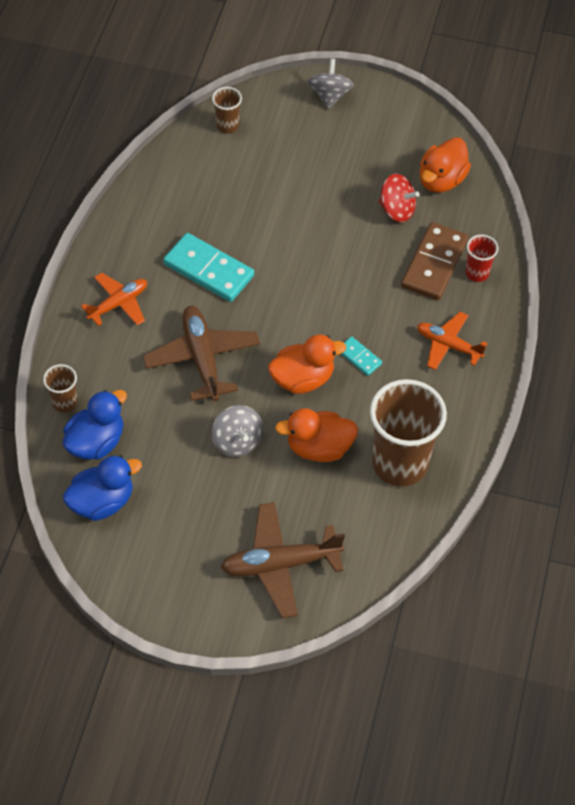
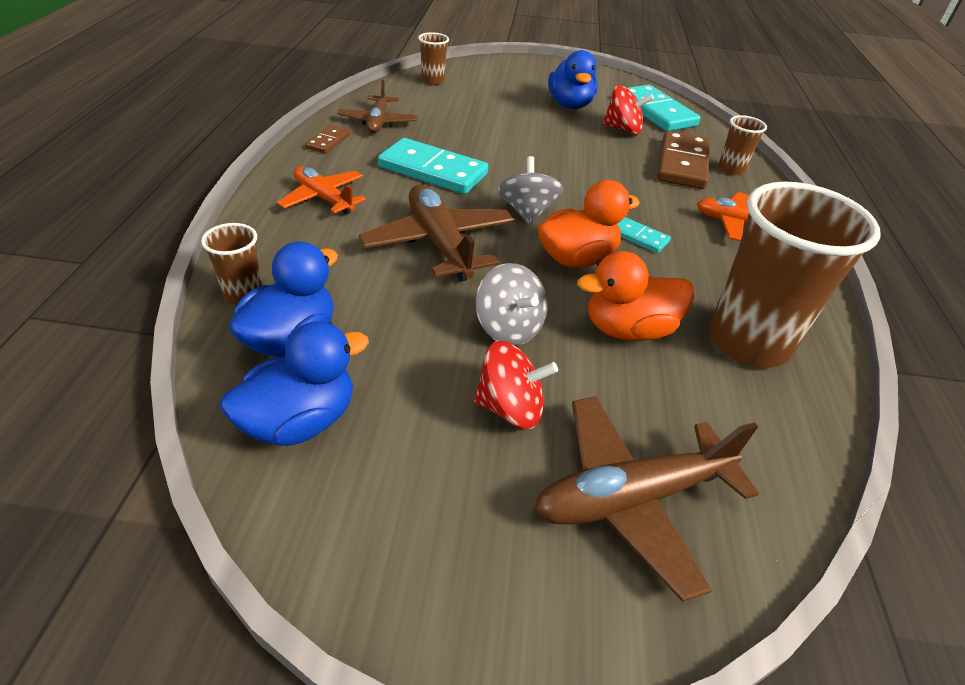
camera: 10 degrees left, 15 degrees down
orange plane [81,273,147,326] -> orange plane turned 90 degrees counterclockwise [277,166,366,215]
grey spinning top [308,59,354,109] -> grey spinning top moved to [498,156,563,225]
orange duck [419,137,471,192] -> turquoise domino [628,85,701,131]
red cup [466,235,498,282] -> brown cup [718,115,767,175]
none -> brown domino [305,125,350,153]
none -> brown plane [337,80,418,133]
none -> red spinning top [474,341,558,429]
none -> blue duck [548,50,598,109]

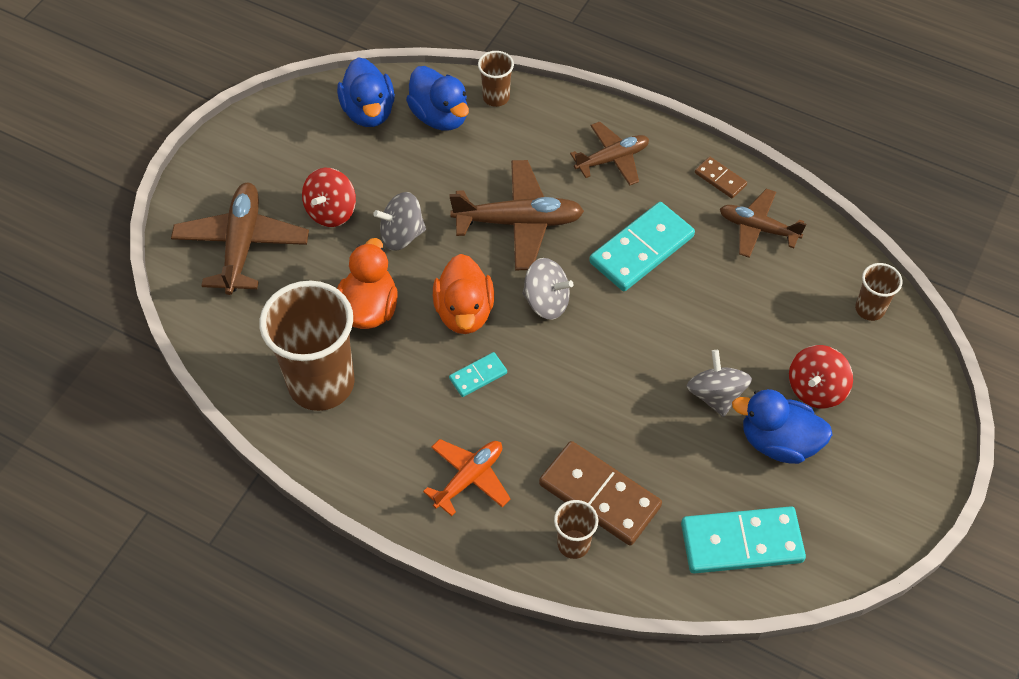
camera: 115 degrees right, 15 degrees up
orange plane [277,166,366,215] -> brown plane [570,122,649,186]
red spinning top [603,85,654,135] -> red spinning top moved to [789,345,853,409]
none -> grey spinning top [686,350,752,417]

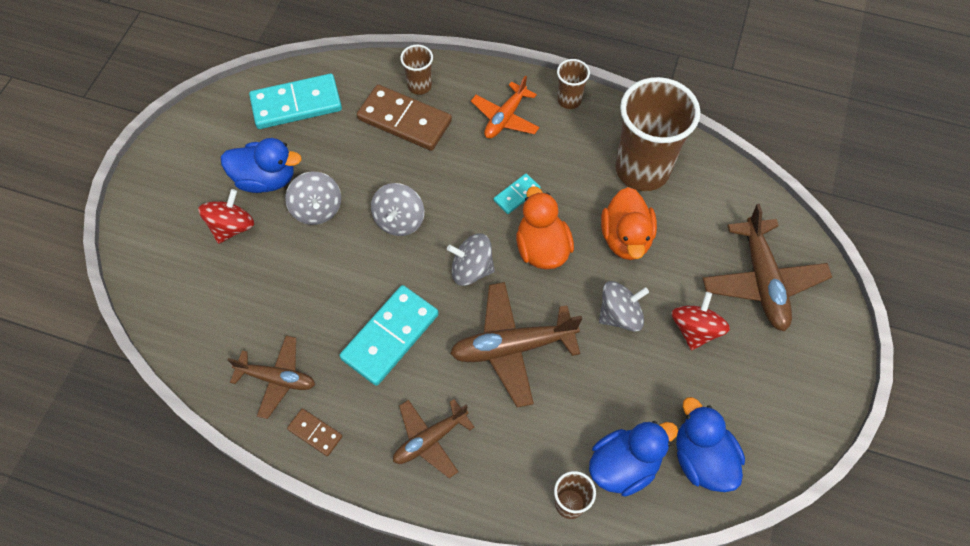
camera: 170 degrees right, 5 degrees up
blue duck [406,66,469,130] -> blue duck turned 105 degrees clockwise [589,421,678,496]
brown cup [855,263,903,321] -> brown cup moved to [557,59,590,109]
none -> grey spinning top [371,183,424,236]

